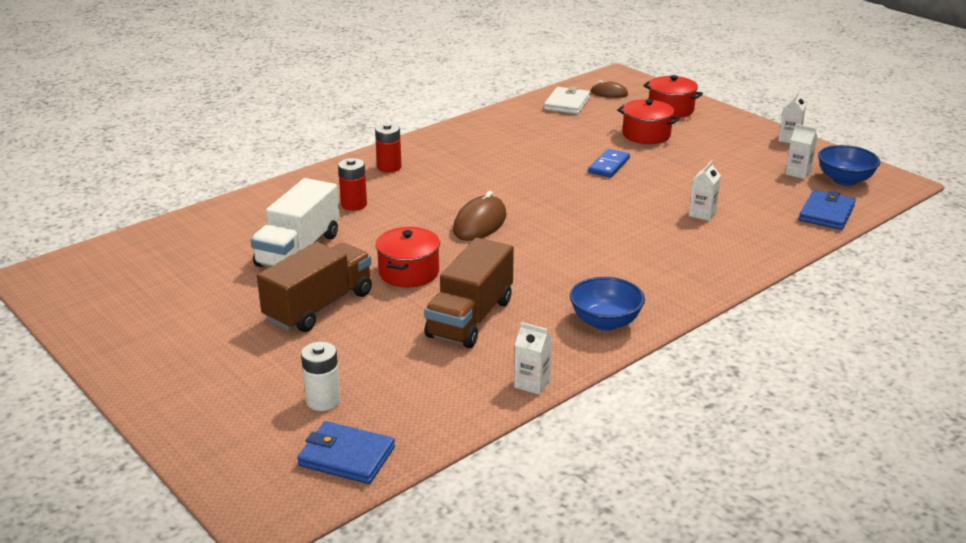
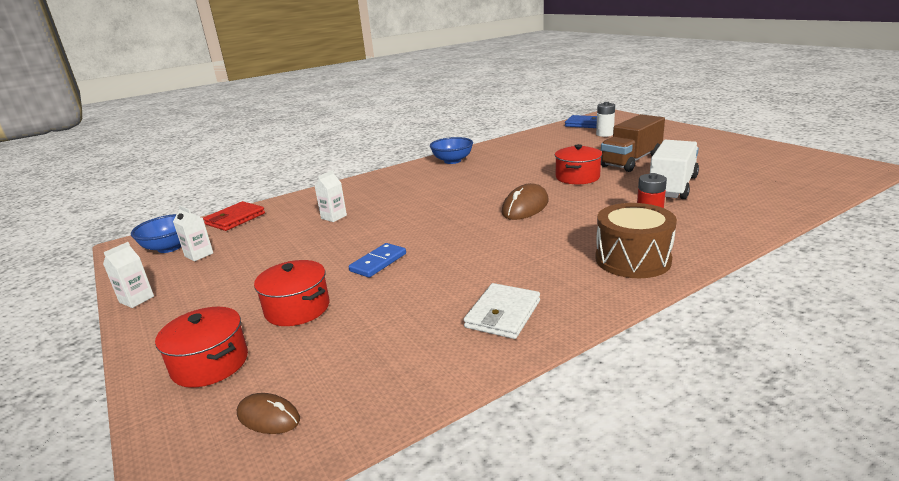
camera: 170 degrees left, 5 degrees down
red battery [375,123,402,173] -> brown drum [595,203,677,278]
brown truck [424,238,514,348] -> none
white carton [514,322,552,395] -> none
white wallet [544,86,590,114] -> white wallet moved to [464,283,540,339]
blue wallet [799,190,856,230] -> red wallet [203,201,265,231]

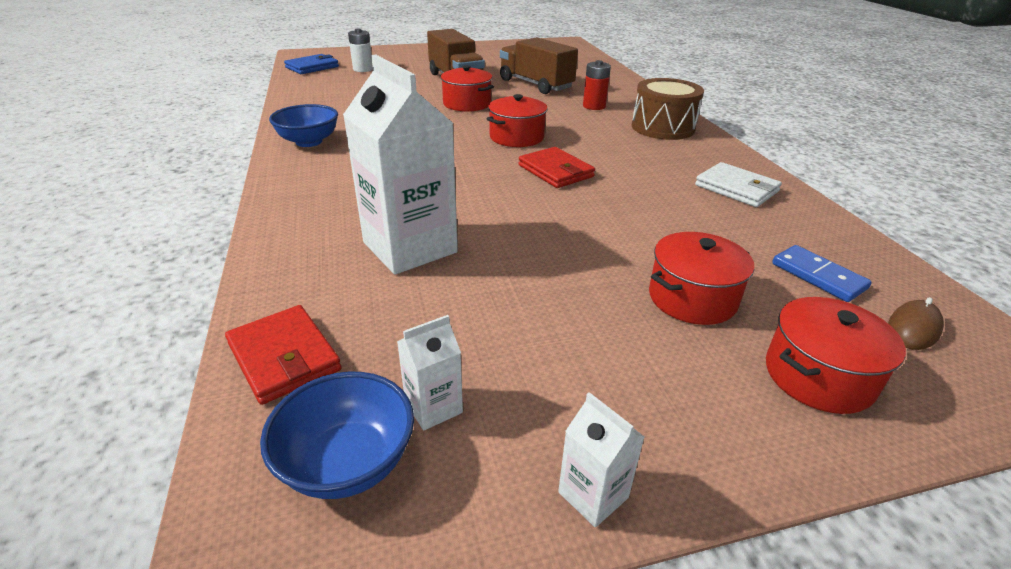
camera: 75 degrees left, 10 degrees up
white carton [314,170,347,222] -> white carton [343,54,458,275], size x2.29
blue domino [349,243,406,278] -> blue domino moved to [772,245,871,302]
brown mouse [502,183,549,220] -> red pot [487,94,547,147]
white truck [650,140,699,199] -> brown truck [500,37,578,94]
none -> red wallet [519,147,595,188]

